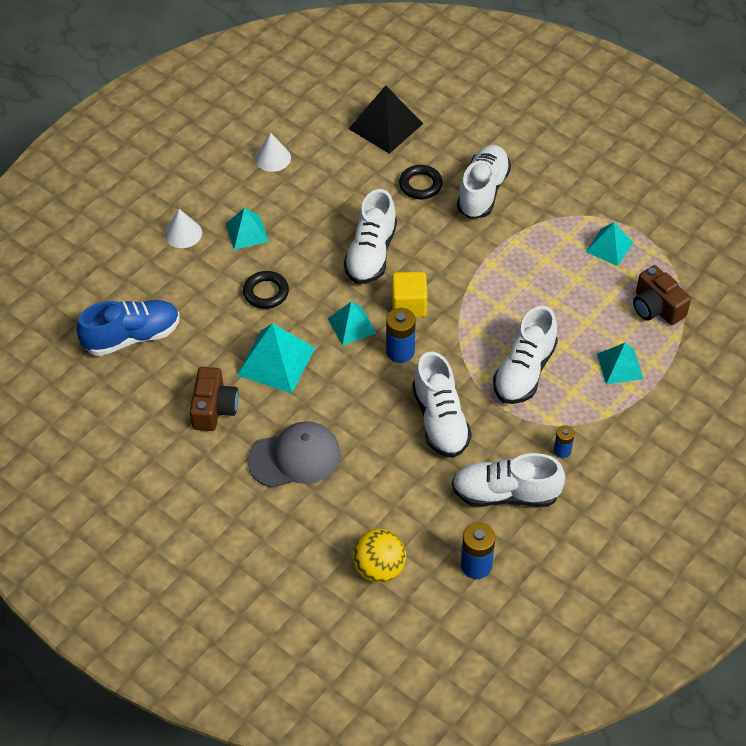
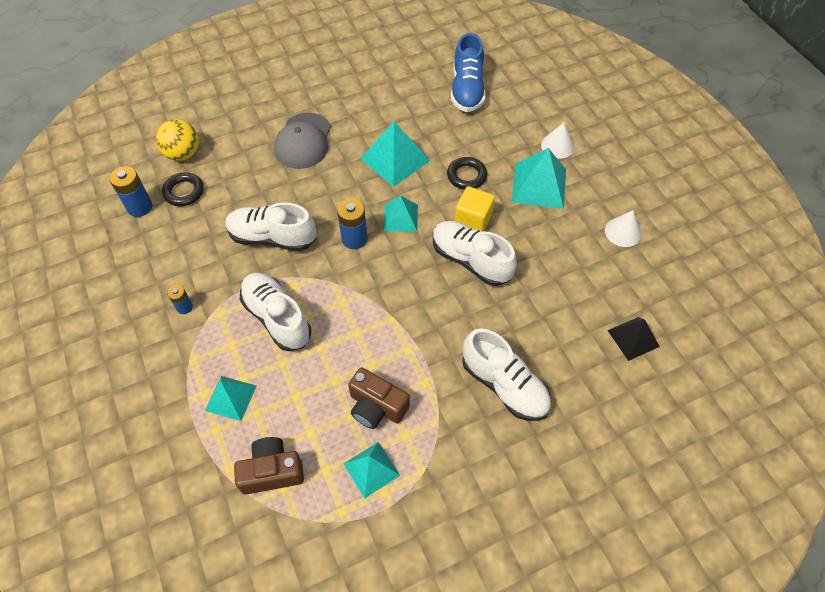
camera: 115 degrees right, 5 degrees up
brown camera [190,367,239,431] -> brown camera moved to [348,367,410,429]
turquoise pyramid [226,208,269,250] -> turquoise pyramid [511,148,566,209], size x1.58
black pyramid [348,85,423,154] -> black pyramid [608,317,660,361], size x0.63
yellow cube [392,272,427,317] -> yellow cube moved to [455,186,495,231]
black ring [399,165,443,199] -> black ring moved to [162,173,204,206]
white shoe [452,453,565,507] -> none

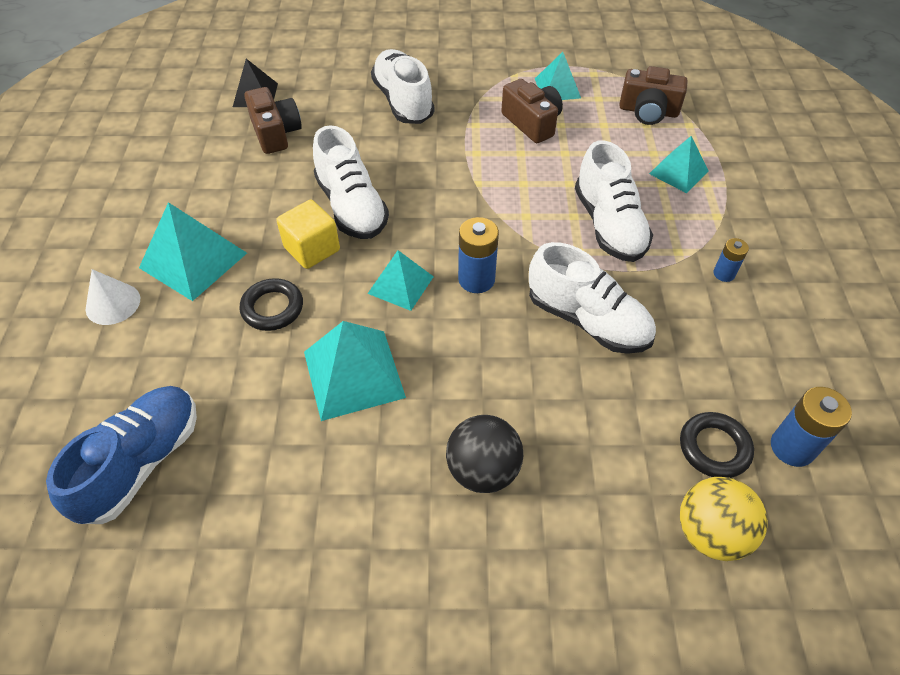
camera: 155 degrees left, 5 degrees down
grey cap [274,113,331,169] -> black ball [446,415,523,493]
white cone [605,210,641,247] -> none
none -> brown camera [244,87,302,154]

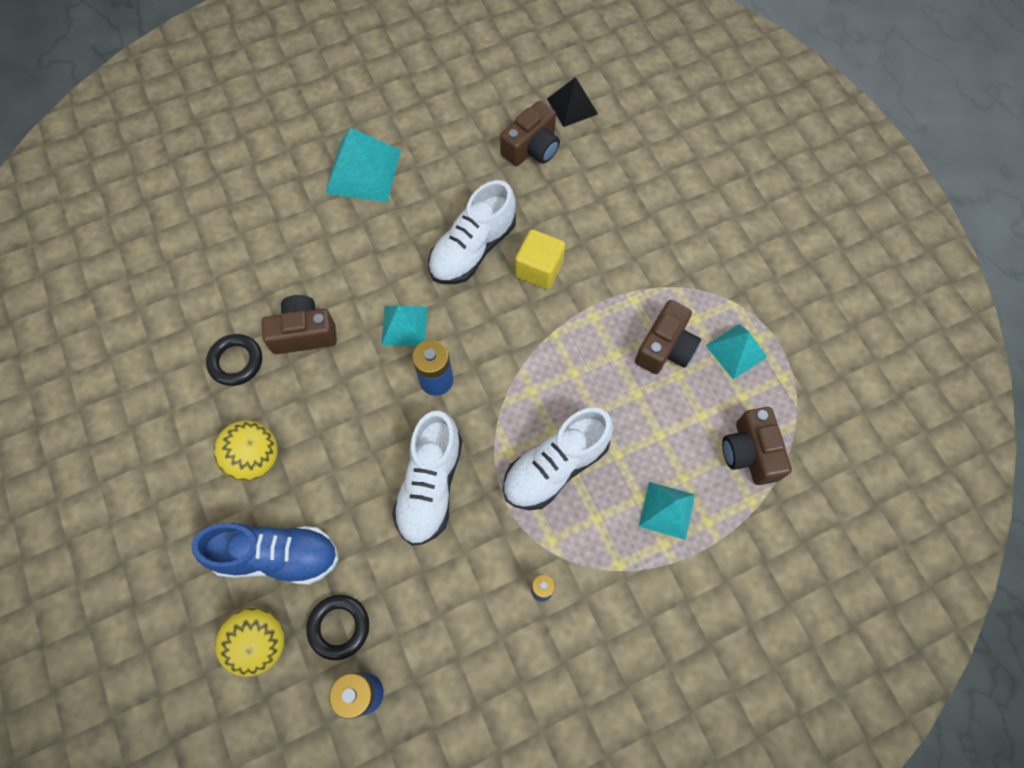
camera: 65 degrees right, 15 degrees up
blue shoe [46,386,197,524] -> blue shoe moved to [192,523,339,585]
white cone [86,269,140,325] -> none
black ring [240,278,303,331] -> black ring moved to [206,334,262,386]
yellow cube [277,200,340,269] -> yellow cube moved to [515,229,565,289]
turquoise pyramid [304,321,406,421] -> brown camera [262,295,337,354]
white shoe [371,49,434,124] -> none
black ball [446,415,523,493] -> yellow ball [214,420,278,481]

